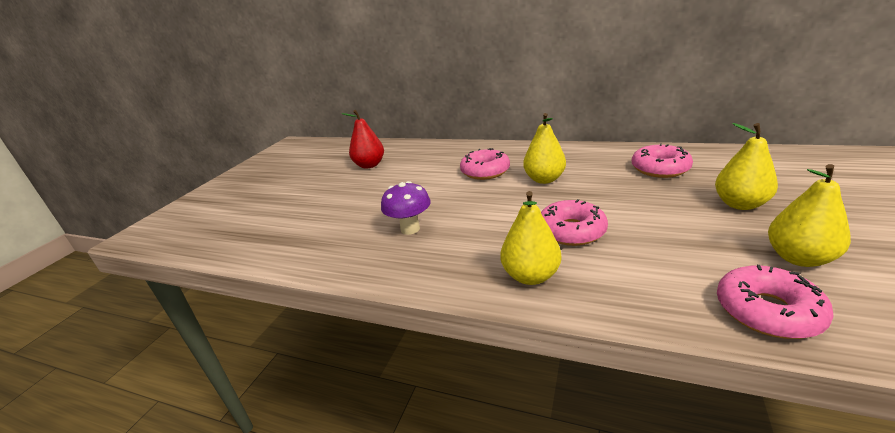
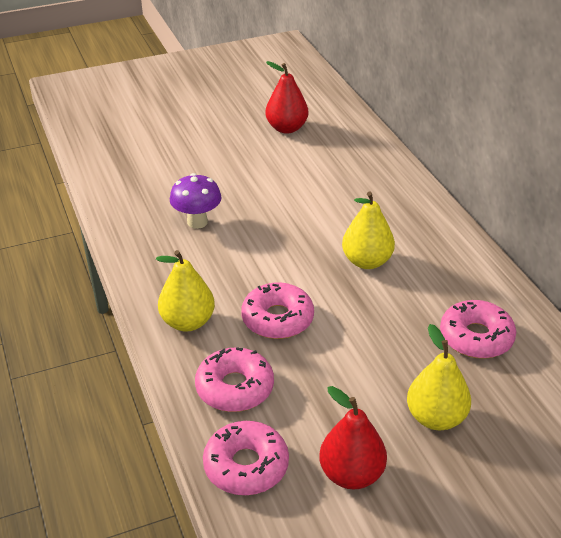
camera: 45 degrees right, 10 degrees up
pink donut [460,148,510,180] -> pink donut moved to [195,347,274,412]
yellow pear [768,164,851,267] -> red pear [319,386,387,490]

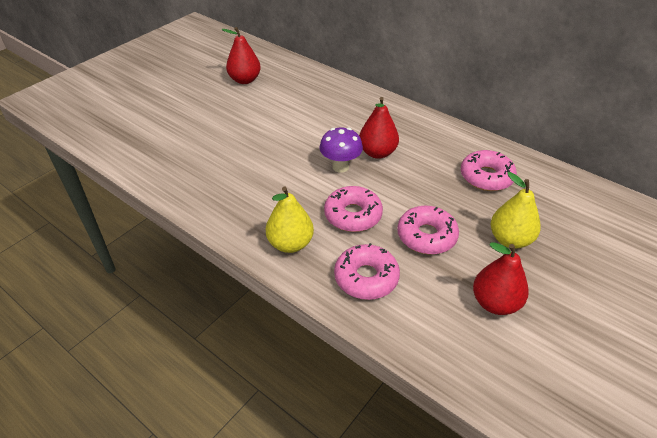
camera: 30 degrees left, 5 degrees up
purple mushroom [170,173,222,229] -> purple mushroom moved to [319,128,363,172]
pink donut [203,421,289,495] -> pink donut moved to [397,206,459,254]
yellow pear [342,191,395,269] -> red pear [359,97,399,159]

